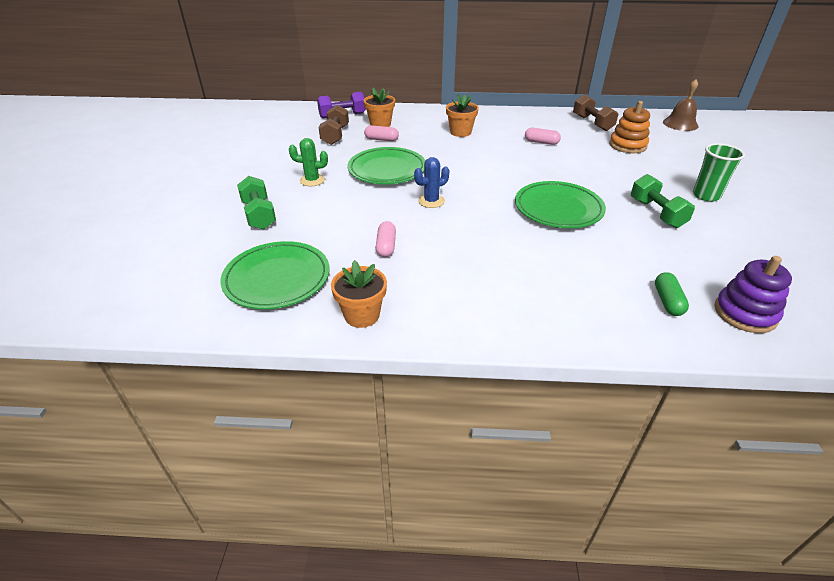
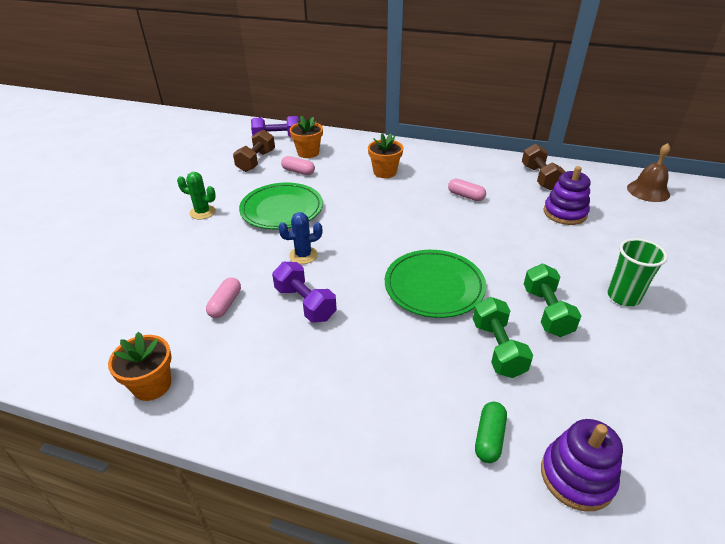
camera: 15 degrees right, 0 degrees up
green plate [220,241,329,309] -> none
green dumbbell [237,176,276,229] -> green dumbbell moved to [473,297,533,378]
orange stacking toy [609,101,650,153] -> purple stacking toy [543,166,590,225]
none -> purple dumbbell [272,262,337,322]

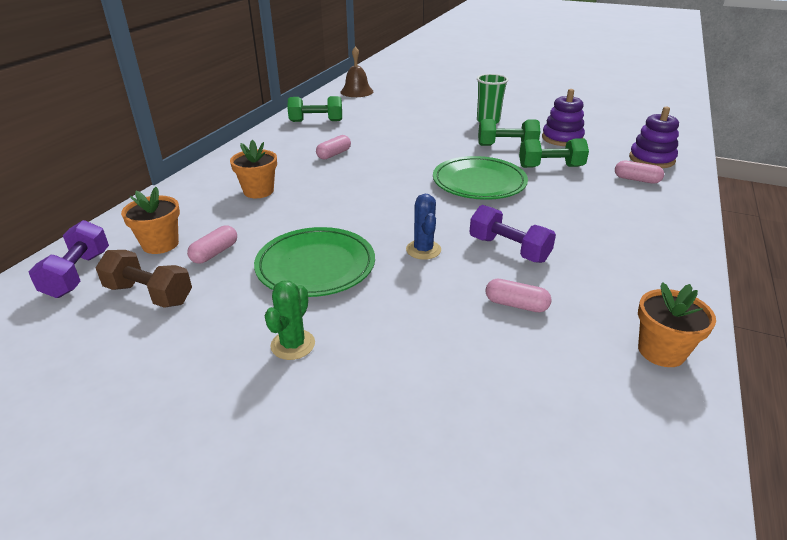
camera: 85 degrees left, 5 degrees down
purple dumbbell [272,262,337,322] -> purple dumbbell turned 75 degrees clockwise [469,205,556,263]
green capsule [475,402,507,463] -> pink capsule [615,161,664,184]
brown dumbbell [522,144,565,190] -> green dumbbell [287,96,342,122]
purple stacking toy [543,166,590,225] -> purple stacking toy moved to [542,89,585,146]

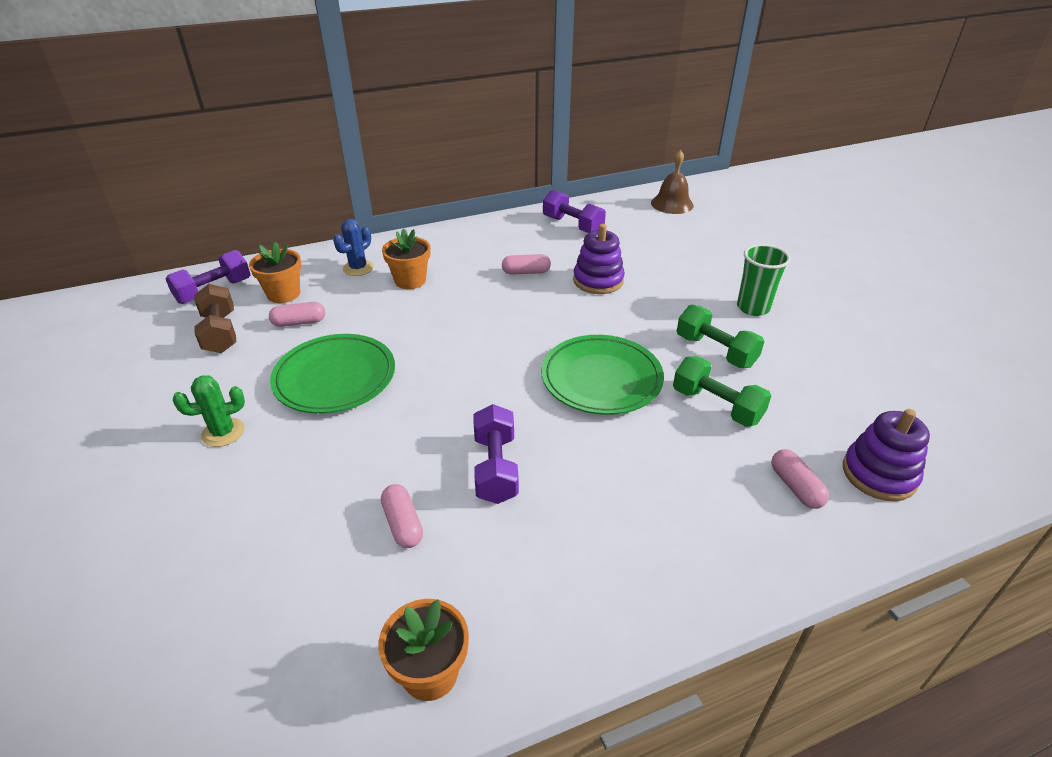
camera: 45 degrees right, 5 degrees up
green dumbbell [287,96,342,122] -> purple dumbbell [543,190,606,233]
blue cactus [406,194,441,260] -> blue cactus moved to [333,219,374,276]
purple stacking toy [542,89,585,146] -> purple stacking toy moved to [573,224,625,294]

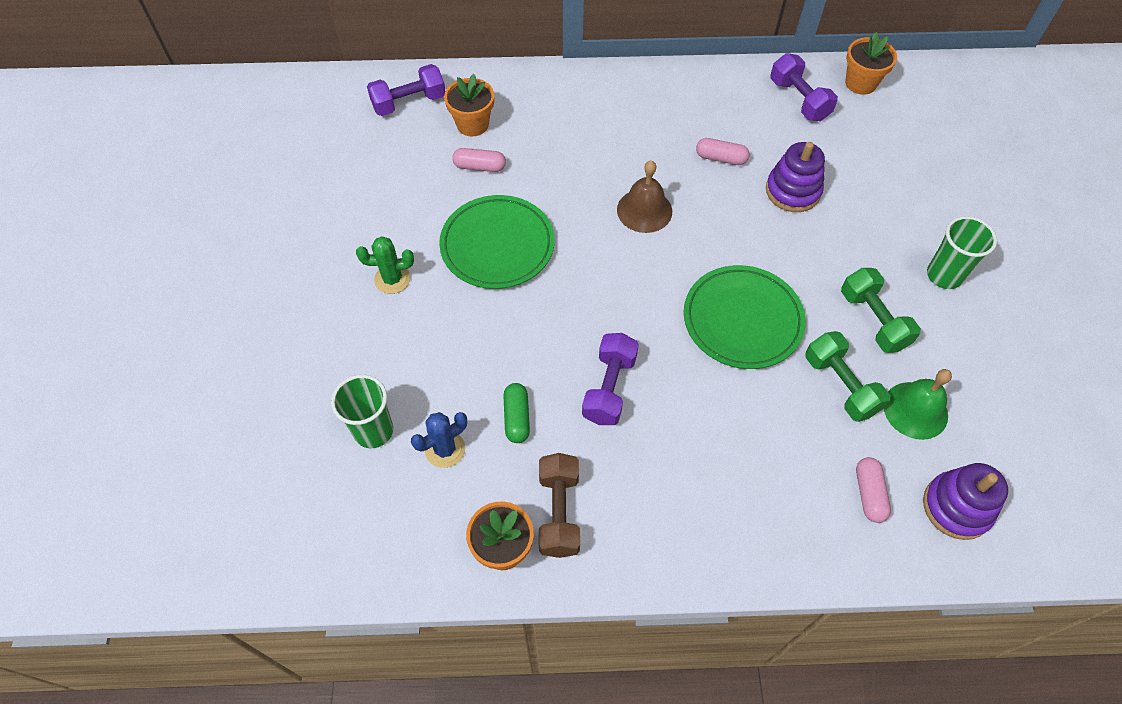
camera: 20 degrees right, 20 degrees up
brown dumbbell [195,284,236,353] -> brown dumbbell moved to [539,453,580,558]
blue cactus [333,219,374,276] -> blue cactus moved to [411,412,467,468]
pink capsule [381,484,423,548] -> green capsule [503,383,530,443]
orange flower pot [382,229,430,289] -> orange flower pot moved to [845,32,897,95]
brown bell [651,150,694,214] -> brown bell moved to [617,160,672,233]
none -> green cup [331,374,393,448]
none -> green bell [884,369,952,440]

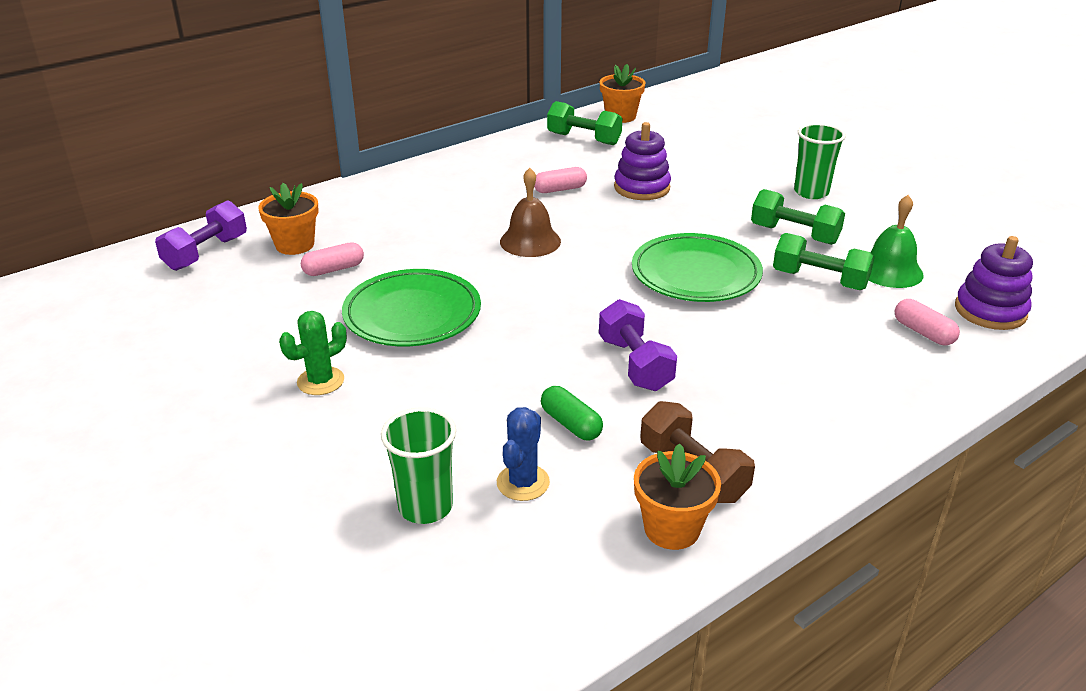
camera: 35 degrees left, 25 degrees down
purple dumbbell [770,53,838,121] -> green dumbbell [547,101,622,145]

